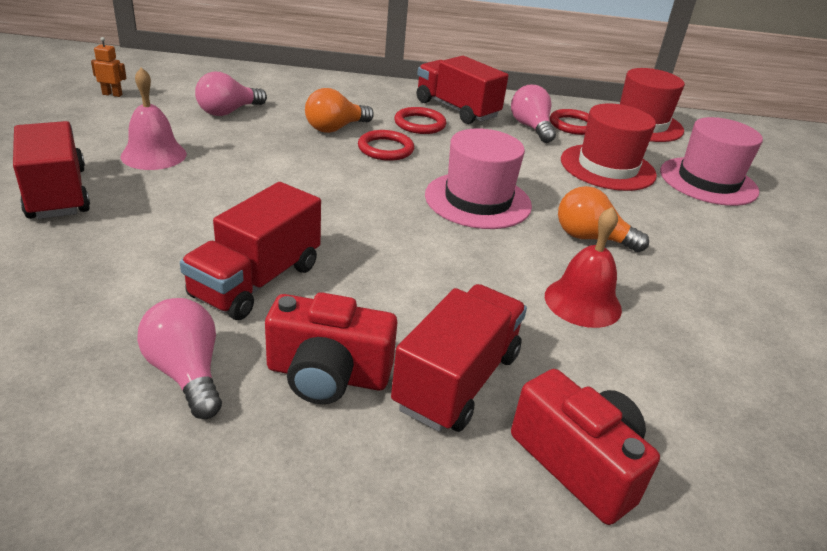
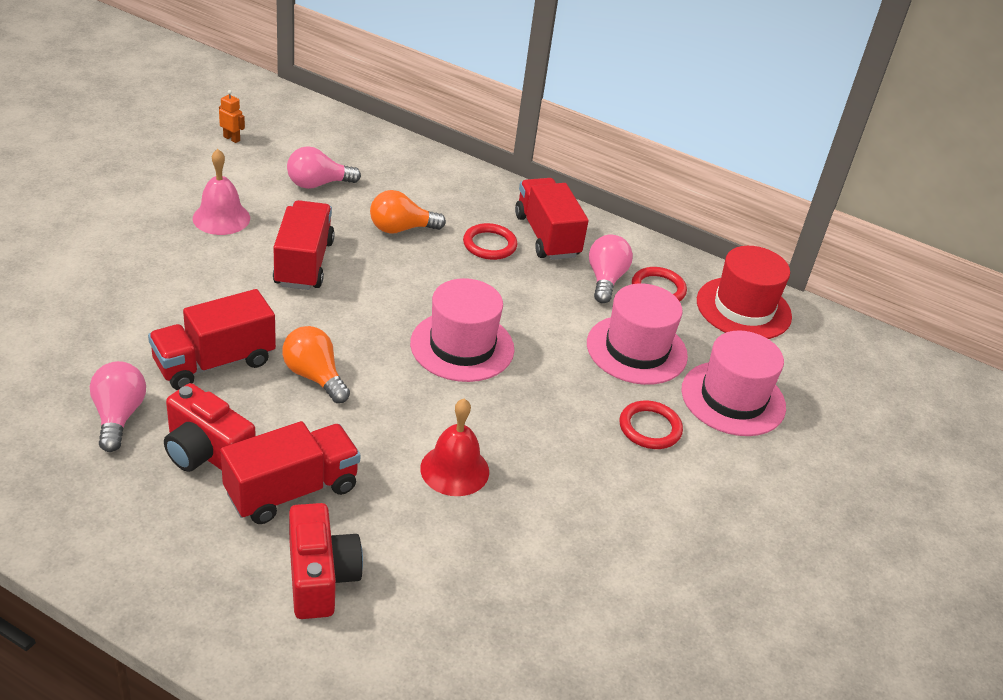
camera: 25 degrees right, 5 degrees up
red truck [13,121,90,219] -> red truck moved to [273,200,335,290]
red ring [358,130,414,161] -> red ring moved to [619,401,683,449]
orange light bulb [558,186,649,252] -> orange light bulb moved to [282,326,350,403]
red hat [561,104,657,191] -> pink hat [587,284,688,385]

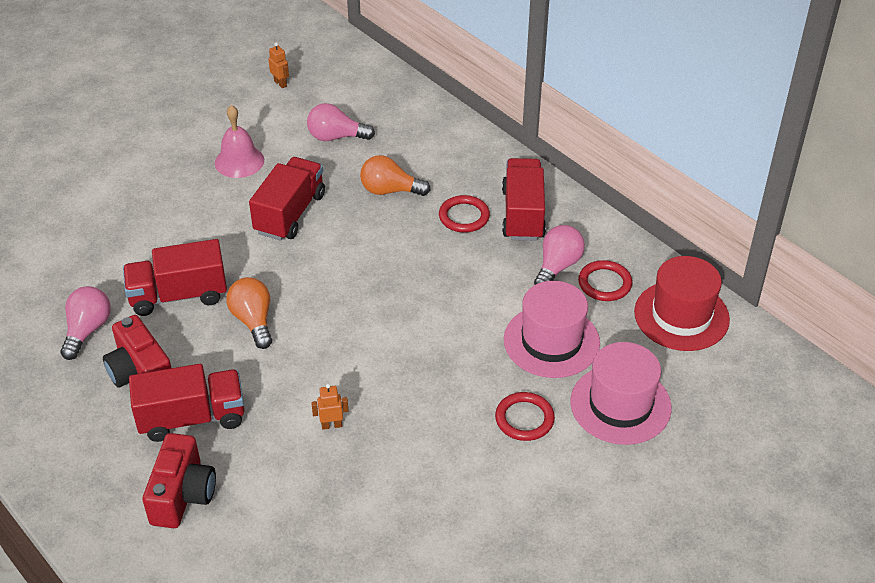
camera: 25 degrees right, 5 degrees up
pink hat [410,278,514,382] -> none
red bell [420,399,489,496] -> orange robot [311,384,348,430]

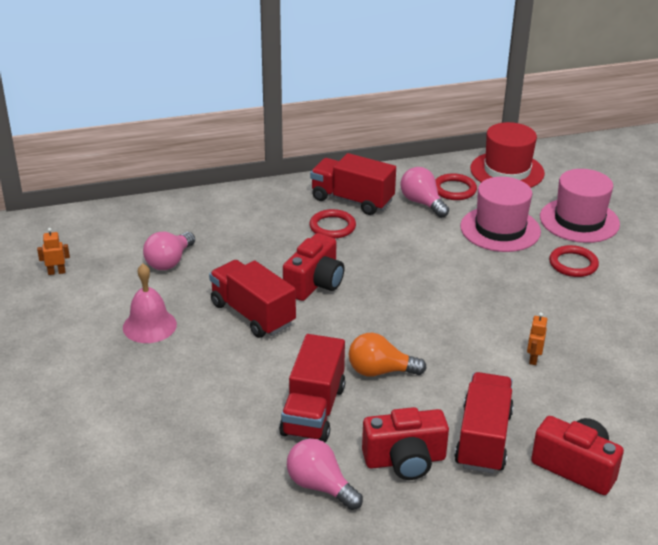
camera: 65 degrees left, 10 degrees down
orange light bulb [360,155,431,196] -> none
none -> red camera [283,233,344,301]

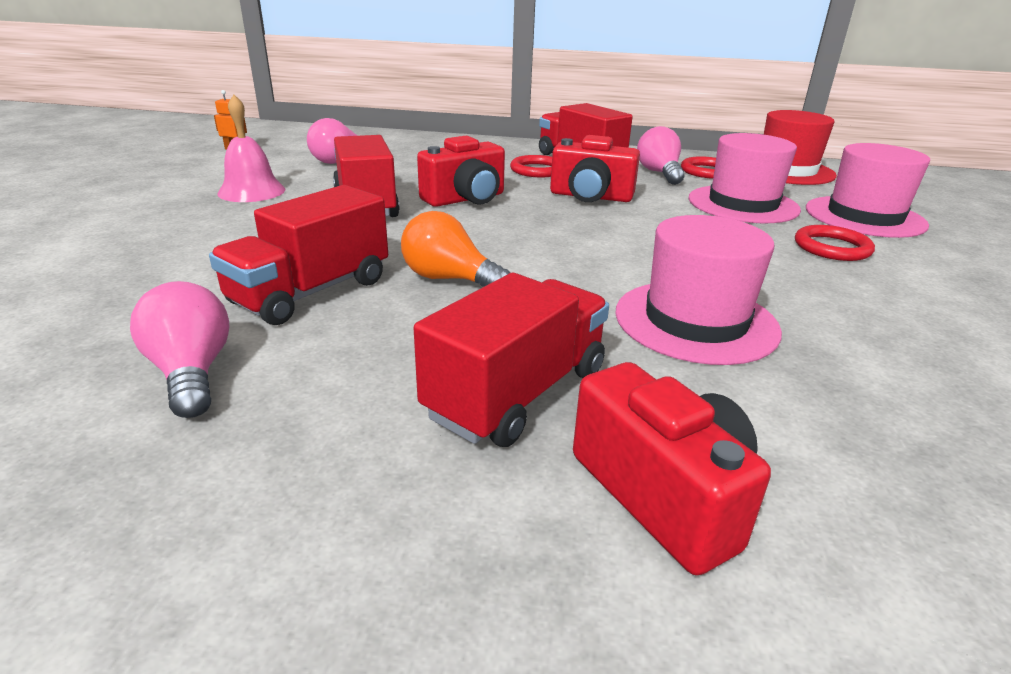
camera: 25 degrees right, 5 degrees down
red camera [362,407,449,480] -> red camera moved to [550,135,640,202]
orange robot [527,312,547,365] -> pink hat [615,215,782,365]

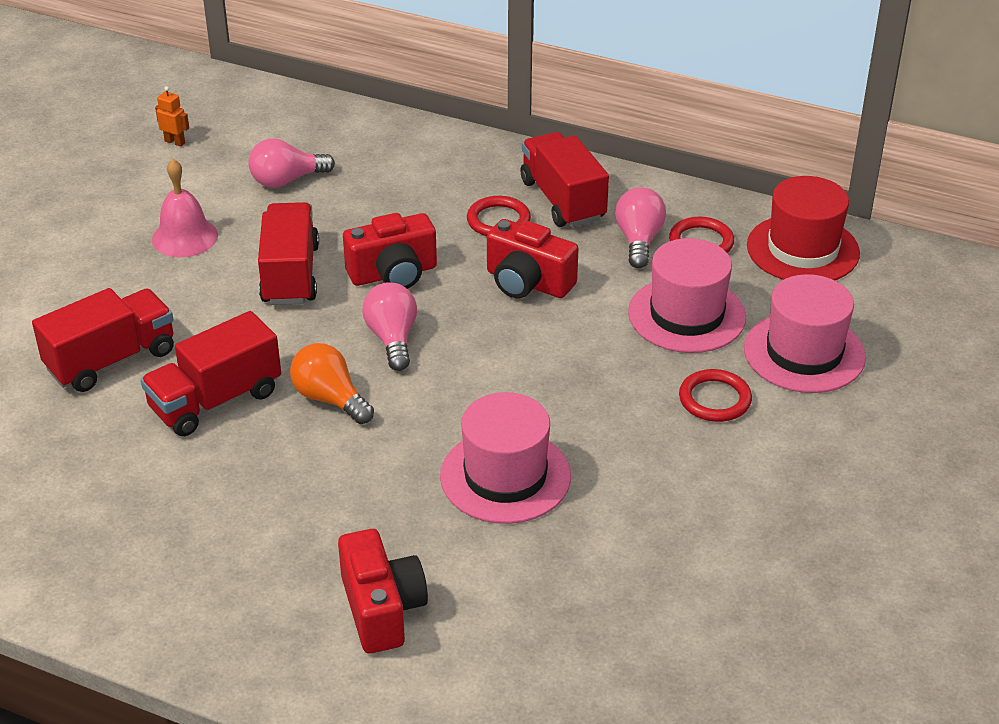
camera: 15 degrees right, 10 degrees up
pink light bulb [130,281,230,418] -> pink light bulb moved to [362,282,417,371]
red truck [414,273,609,447] -> red truck moved to [32,288,174,392]

